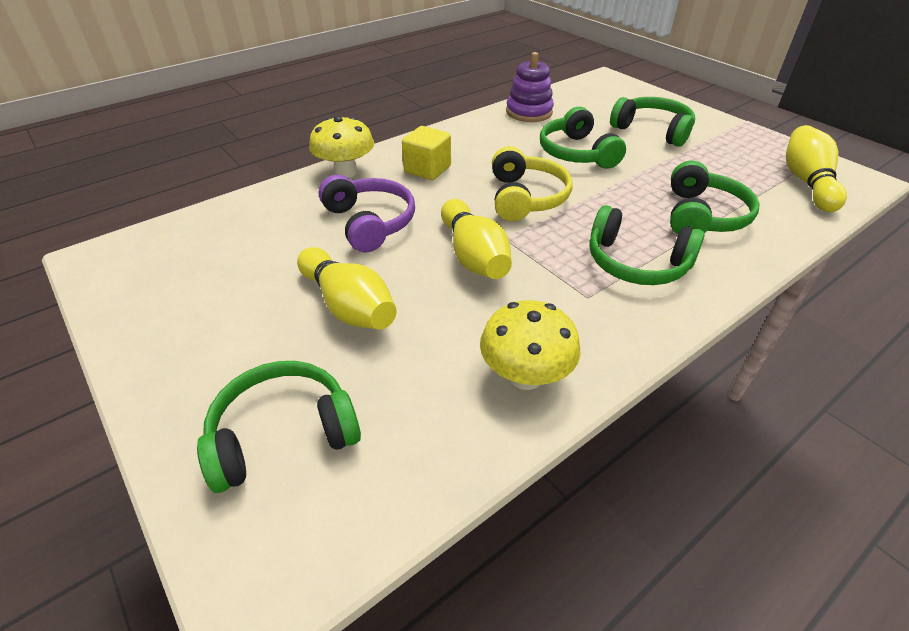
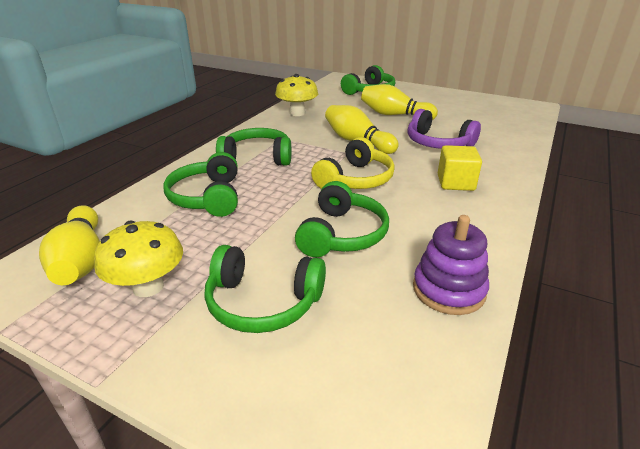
camera: 155 degrees right, 10 degrees down
yellow mushroom [309,116,374,178] -> yellow mushroom moved to [94,221,183,297]
yellow headphones [492,146,572,221] -> yellow headphones turned 120 degrees counterclockwise [311,137,395,189]
green headphones [540,107,626,169] -> green headphones turned 60 degrees clockwise [295,181,389,257]

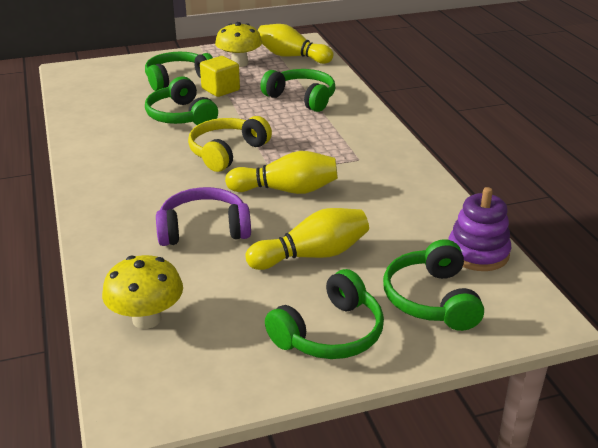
camera: 135 degrees right, 0 degrees up
green headphones [216,128,291,166] -> green headphones moved to [265,269,384,359]
yellow mushroom [275,74,318,116] -> yellow mushroom moved to [102,255,183,329]
yellow headphones [311,137,395,189] -> yellow headphones turned 45 degrees clockwise [188,116,272,172]
purple stacking toy [413,215,489,315] -> purple stacking toy moved to [448,187,511,271]
yellow cube [438,145,482,191] -> yellow cube moved to [200,56,240,97]

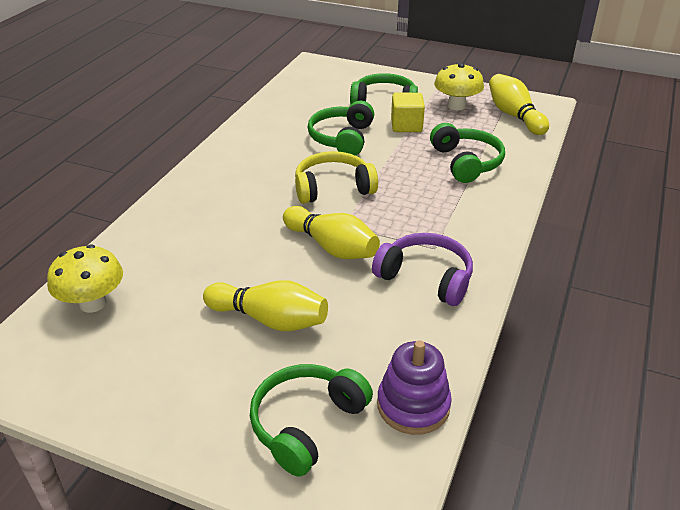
camera: 40 degrees right, 5 degrees up
purple headphones [156,187,251,246] -> purple headphones moved to [372,233,473,306]
green headphones [265,269,384,359] -> none

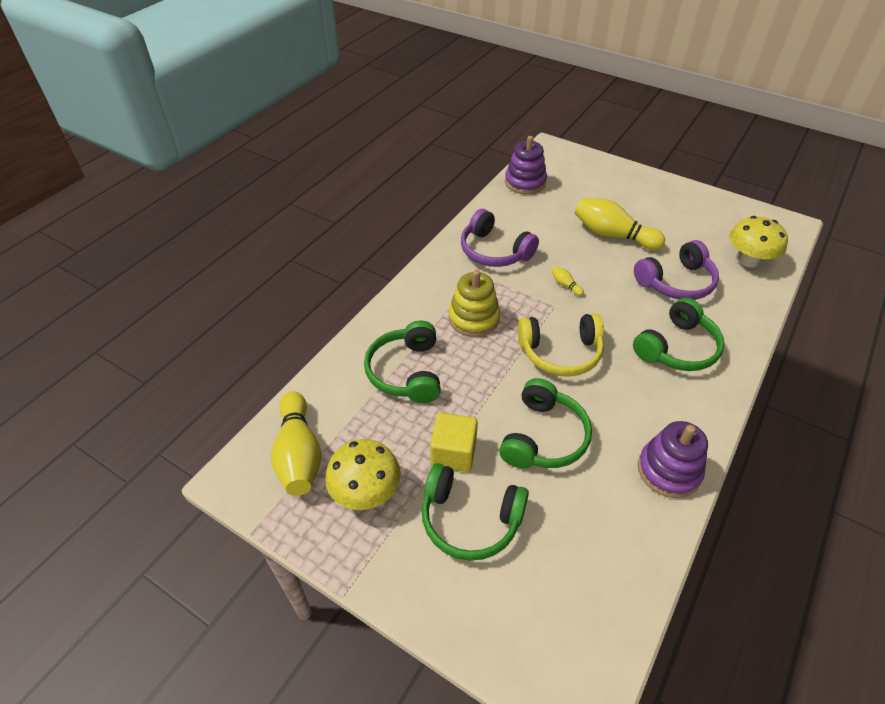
camera: 170 degrees left, 10 degrees up
green headphones [250,364,373,477] -> green headphones moved to [633,298,724,371]
yellow bowling pin [283,206,380,259] -> yellow bowling pin [552,267,584,296], size x0.40
none -> yellow stacking toy [449,270,500,337]
none -> purple headphones [634,240,719,300]
none -> purple stacking toy [638,421,708,498]

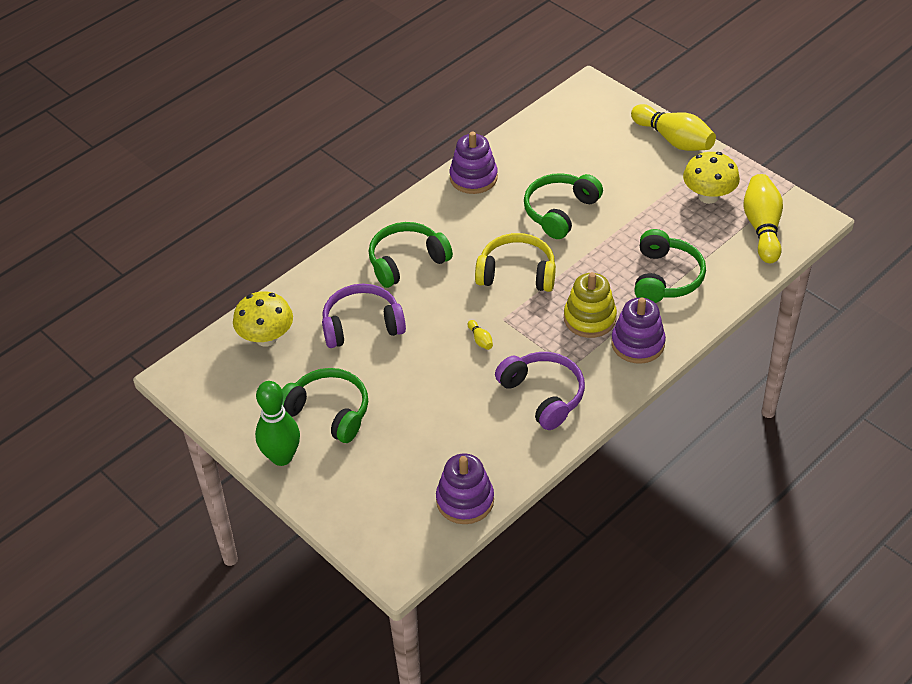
camera: 165 degrees left, 0 degrees up
green headphones [422,463,529,561] -> green headphones moved to [282,368,368,443]
yellow cube [430,413,478,472] -> none
yellow bowling pin [575,198,665,250] -> yellow bowling pin moved to [631,104,716,151]
none -> green bowling pin [255,381,300,466]
none -> purple stacking toy [611,298,666,364]

